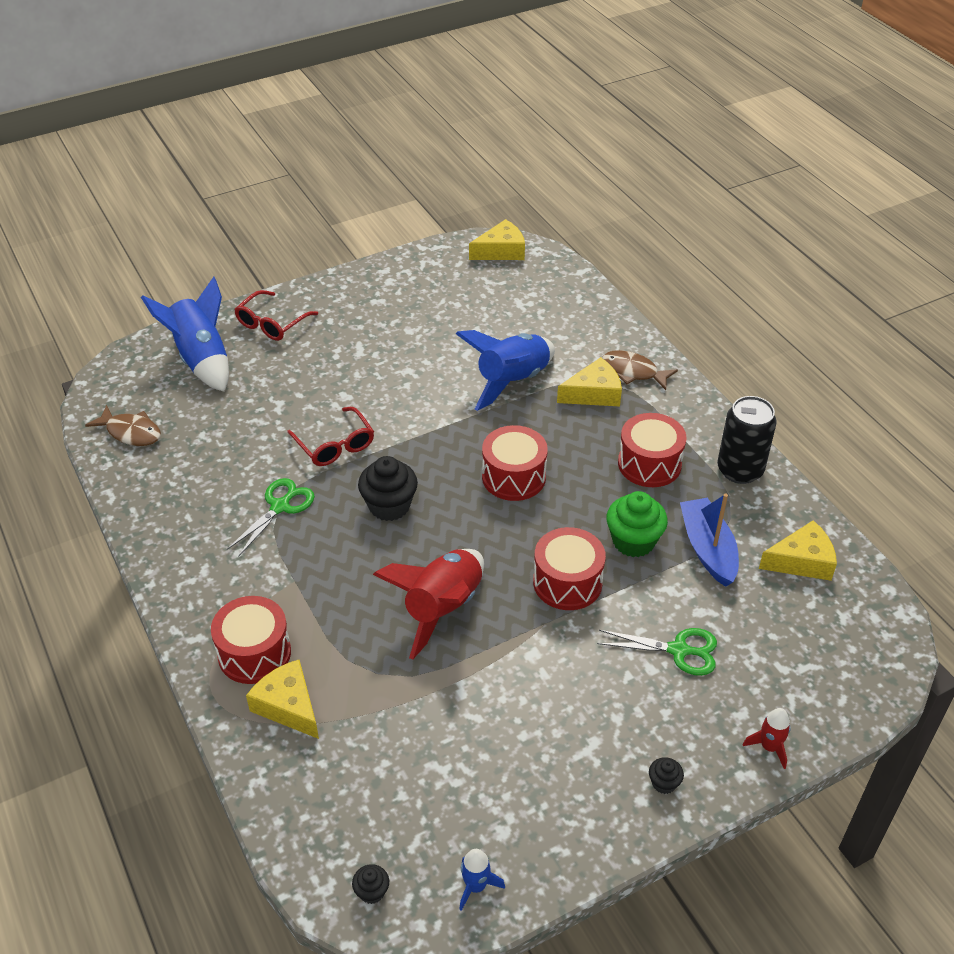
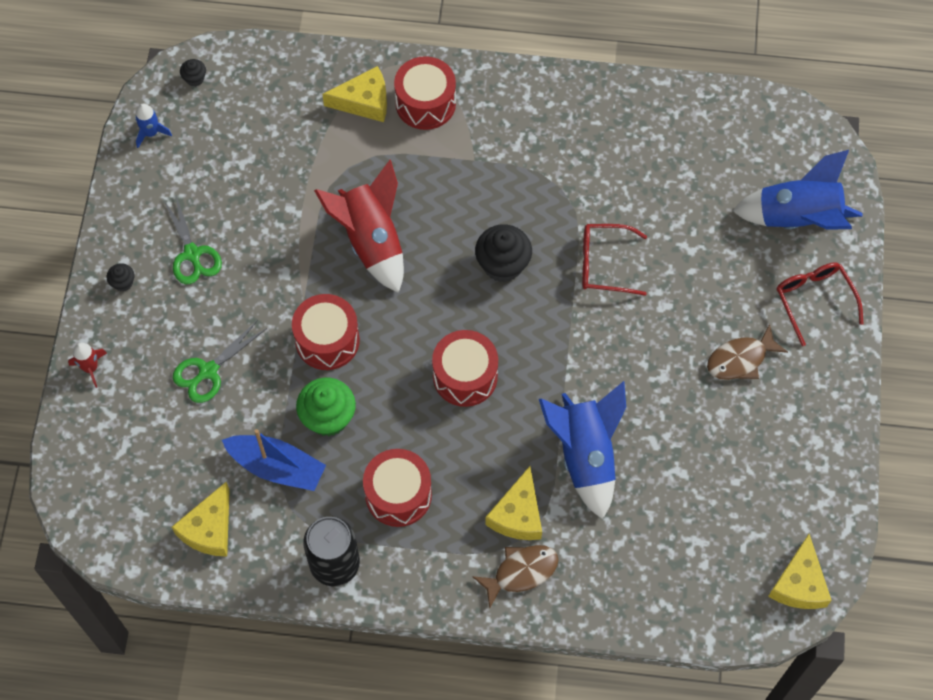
camera: 125 degrees right, 20 degrees up
brown fish [85,405,161,446] -> brown fish moved to [707,324,788,380]
green scissors [227,478,315,557] -> green scissors moved to [163,196,222,284]

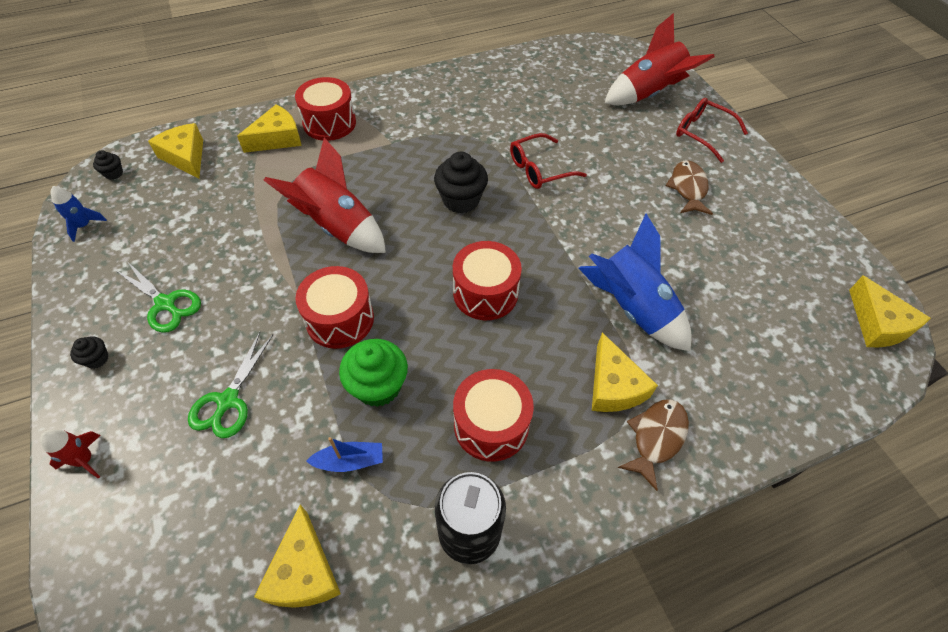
camera: 30 degrees left, 10 degrees down
blue boat [222,429,326,491] -> blue boat [306,437,383,472], size x0.59
brown fish [707,324,788,380] -> brown fish turned 150 degrees clockwise [666,160,713,215]
blue rocket [732,150,863,230] -> red rocket [605,13,715,105]
none -> yellow cheese [148,123,203,178]

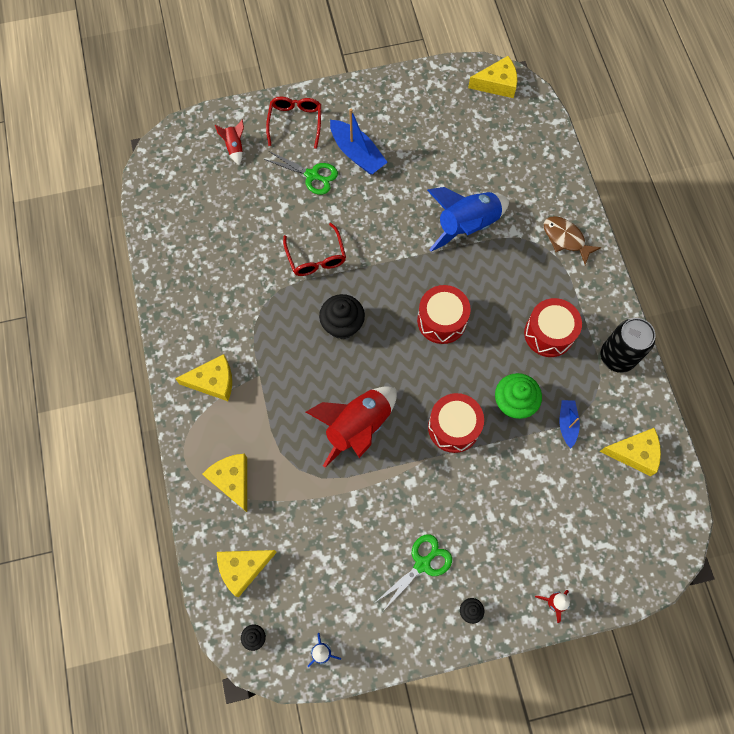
camera: 80 degrees left, 15 degrees up
green scissors [188,331,274,438] -> green scissors moved to [264,151,338,195]
red drum [295,77,356,141] -> none
yellow cheese [592,332,658,412] -> yellow cheese moved to [175,354,232,401]
red rocket [605,13,715,105] -> red rocket [215,119,244,165], size x0.46
brown fish [666,160,713,215] -> blue boat [330,109,388,175]
red glasses [676,98,748,163] -> red glasses turned 135 degrees clockwise [266,97,321,149]

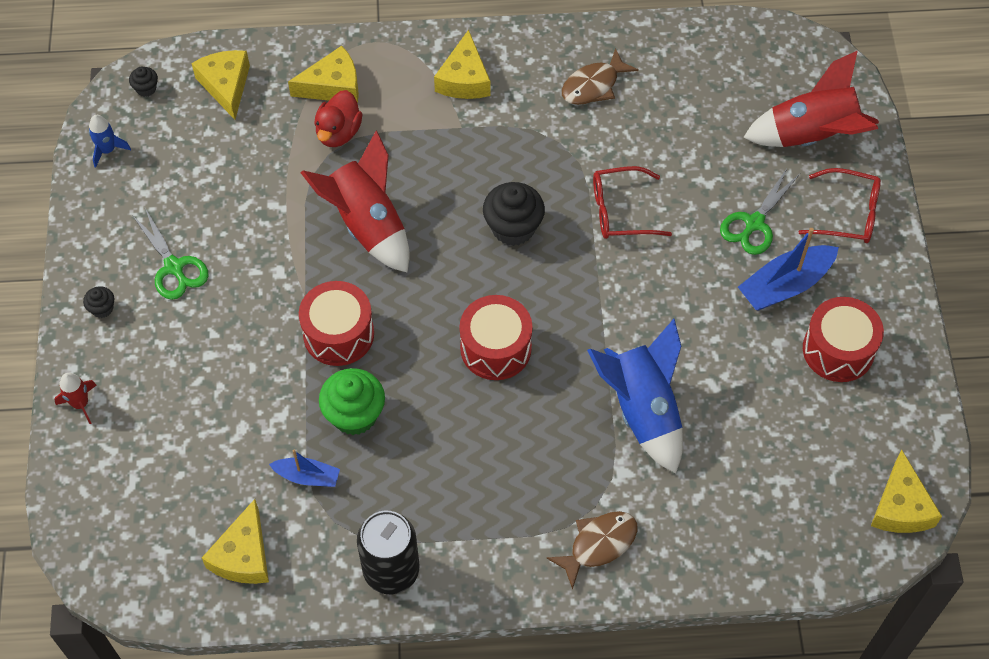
camera: 100 degrees right, 10 degrees down
red rocket [215,119,244,165] -> red rocket [743,50,879,147], size x2.17
red drum [524,298,582,357] -> red drum moved to [803,297,884,382]
none -> red duck [314,90,362,147]
none -> brown fish [562,48,639,105]

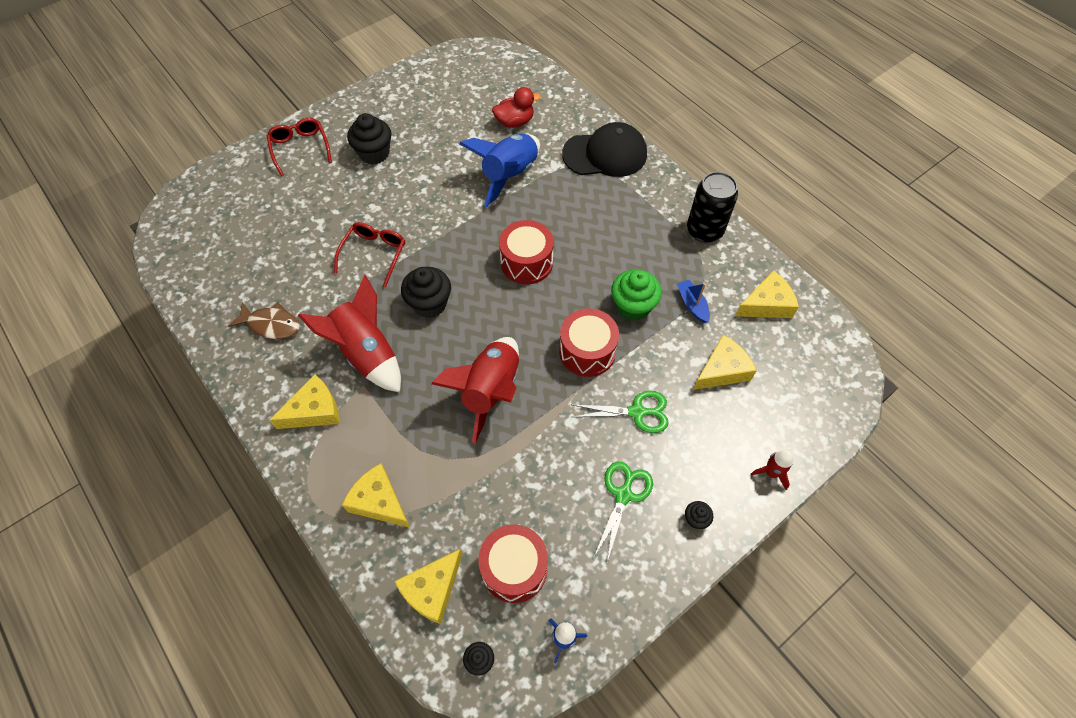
camera: 125 degrees left, 0 degrees up
red duck [314,90,362,147] -> red duck moved to [492,87,541,128]
brown fish [546,511,637,590] -> black cap [562,122,647,177]
red glasses [593,166,672,239] -> red glasses turned 120 degrees counterclockwise [334,222,405,287]
green scissors [720,167,800,255] -> green scissors moved to [573,391,669,433]
blue boat [738,228,839,311] -> black cupcake [347,113,391,165]
red rocket [743,50,879,147] -> red rocket moved to [298,275,401,392]
red drum [803,297,884,382] -> red drum moved to [478,524,548,603]
yellow cheese [871,450,942,533] -> yellow cheese moved to [693,335,757,390]

